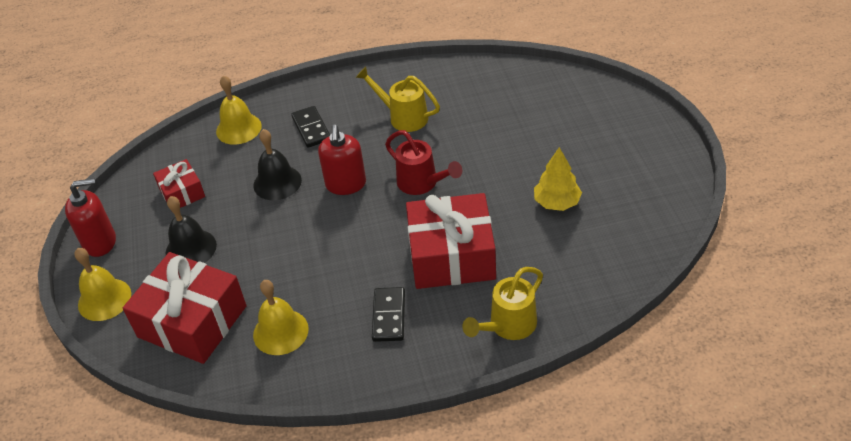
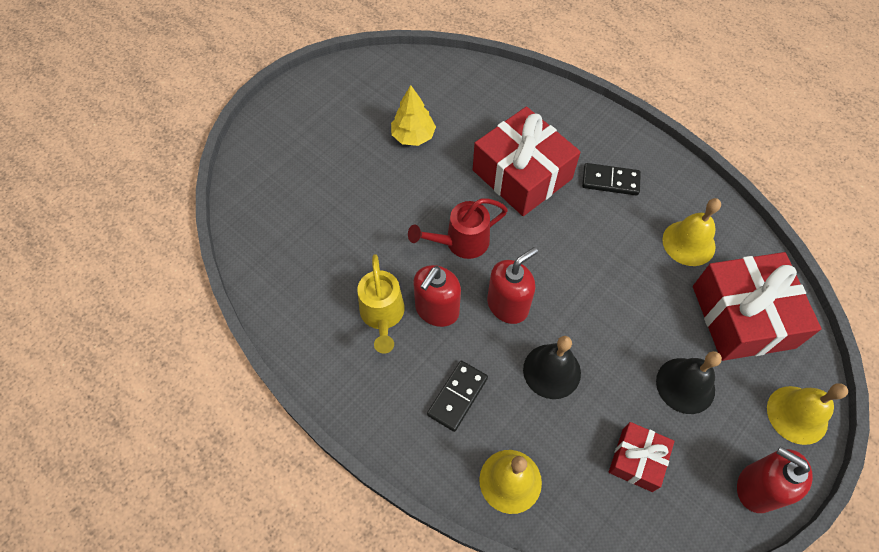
camera: 130 degrees left, 15 degrees up
black domino [372,287,405,342] -> black domino turned 45 degrees clockwise [582,163,641,196]
red watering can [385,130,462,195] -> red watering can turned 120 degrees counterclockwise [408,198,508,259]
yellow watering can [462,267,543,340] -> none
none -> red soap dispenser [413,265,461,327]

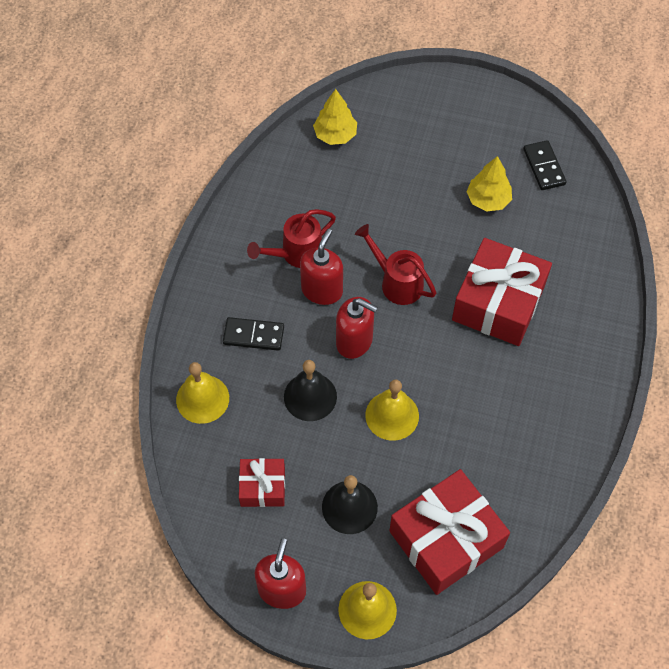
camera: 65 degrees right, 0 degrees up
yellow watering can [357,254,405,354] -> red watering can [247,209,336,268]
red soap dispenser [413,265,461,327] -> red soap dispenser turned 105 degrees clockwise [300,229,343,305]
black domino [582,163,641,196] -> black domino moved to [523,140,566,190]
yellow bell [662,198,721,266] -> yellow bell moved to [365,379,419,441]
none -> yellow tree [313,89,357,145]

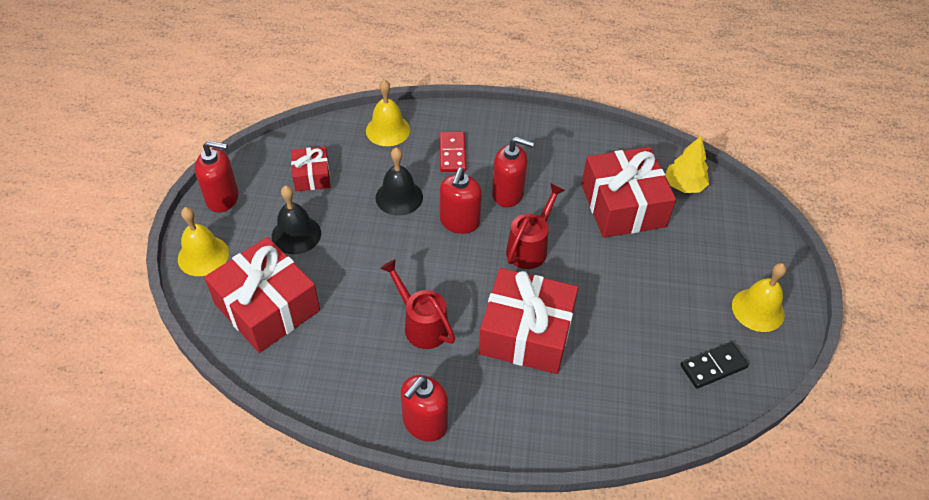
camera: 80 degrees right, 10 degrees down
black domino [223,317,284,351] -> red domino [440,132,466,172]
red watering can [247,209,336,268] -> red watering can moved to [380,259,455,349]
yellow bell [365,379,419,441] -> yellow bell moved to [732,263,787,332]
yellow tree [467,156,512,212] -> none
none -> red soap dispenser [401,375,448,441]
none -> red gift [581,147,676,238]

